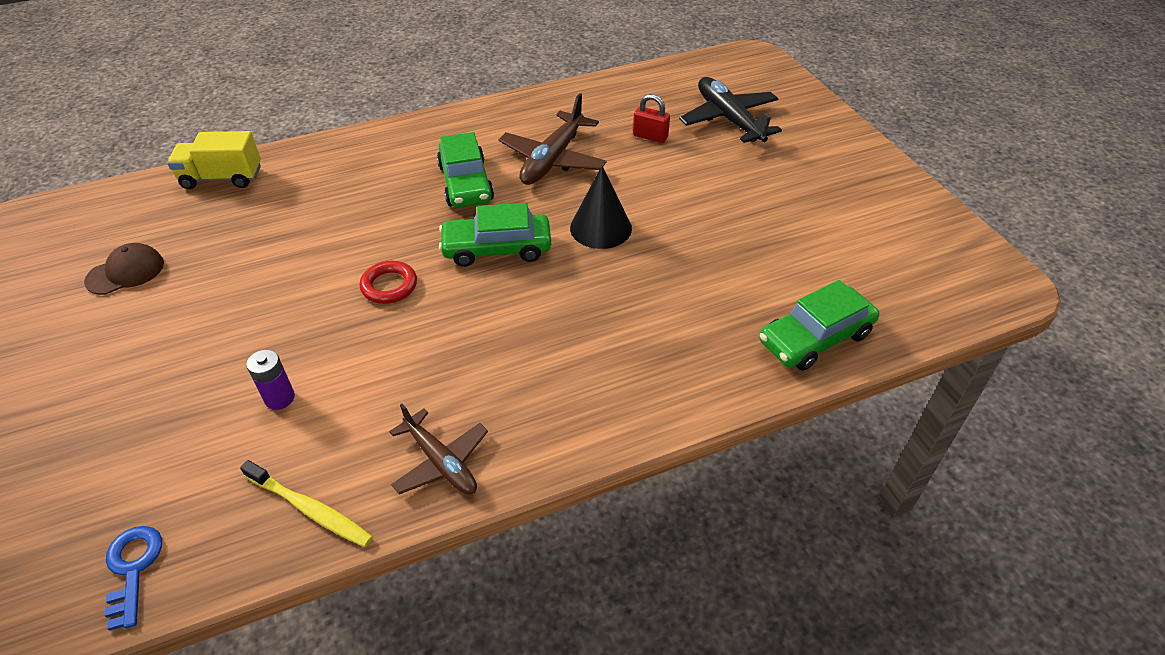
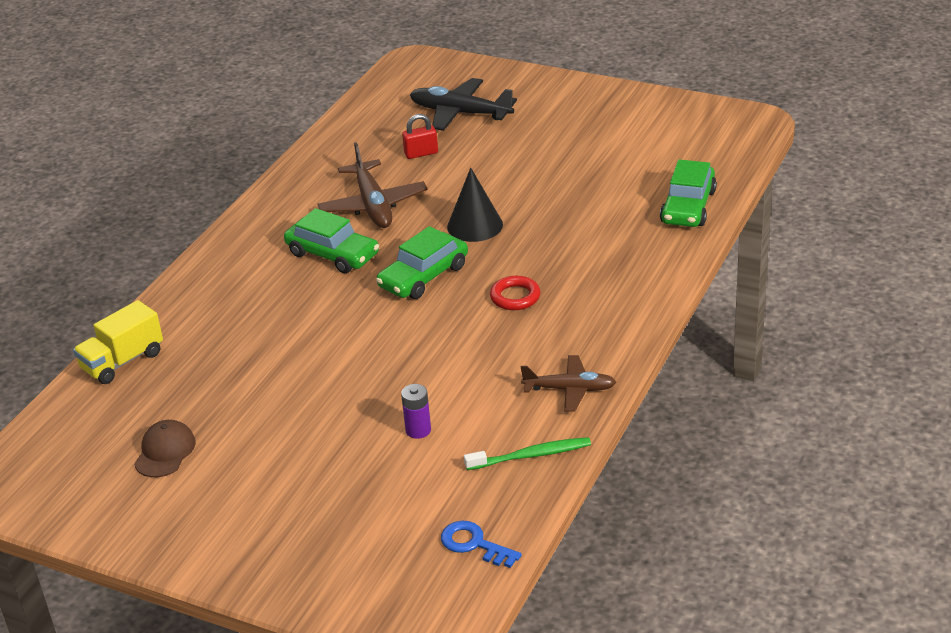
camera: 40 degrees left, 10 degrees down
yellow toothbrush [240,460,373,547] -> green toothbrush [464,437,591,470]
red ring [359,261,417,304] -> red ring moved to [490,276,541,310]

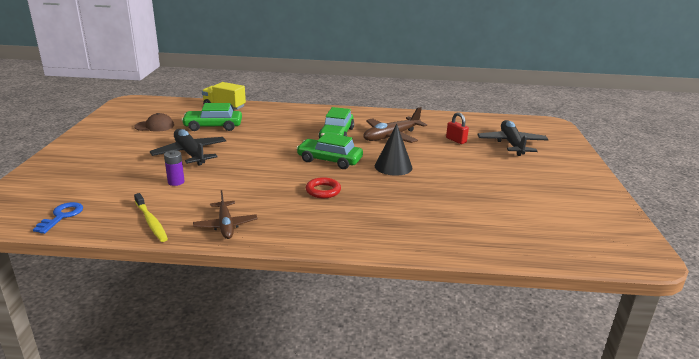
camera: 65 degrees right, 10 degrees down
green toothbrush [464,437,591,470] -> yellow toothbrush [134,193,168,242]
green car [660,159,717,227] -> green car moved to [182,103,242,131]
none -> black plane [150,129,226,166]

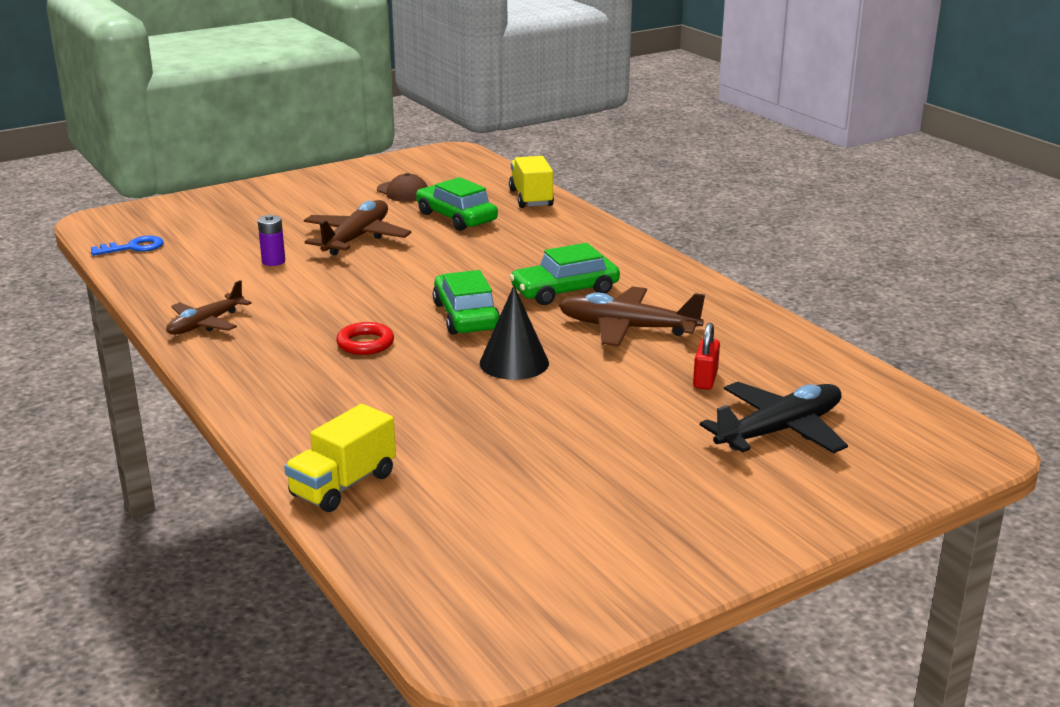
camera: 55 degrees right, 0 degrees up
yellow toothbrush [134,193,168,242] -> none
black plane [150,129,226,166] -> brown plane [304,200,411,255]
none -> yellow truck [284,404,396,512]

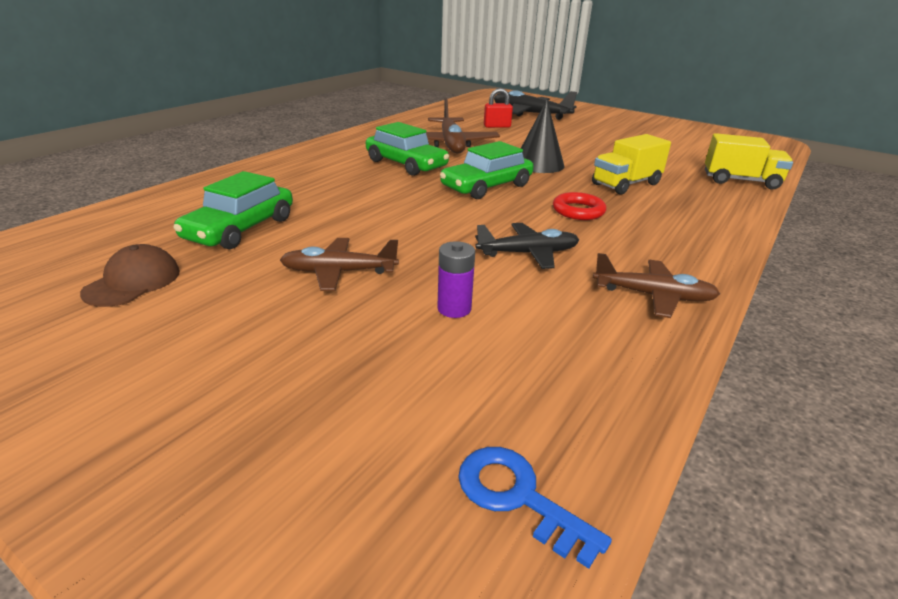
camera: 115 degrees left, 5 degrees up
brown plane [304,200,411,255] -> brown plane [280,238,399,291], size x0.66
yellow truck [509,156,554,208] -> yellow truck moved to [592,134,671,195]
none -> black plane [475,223,579,269]

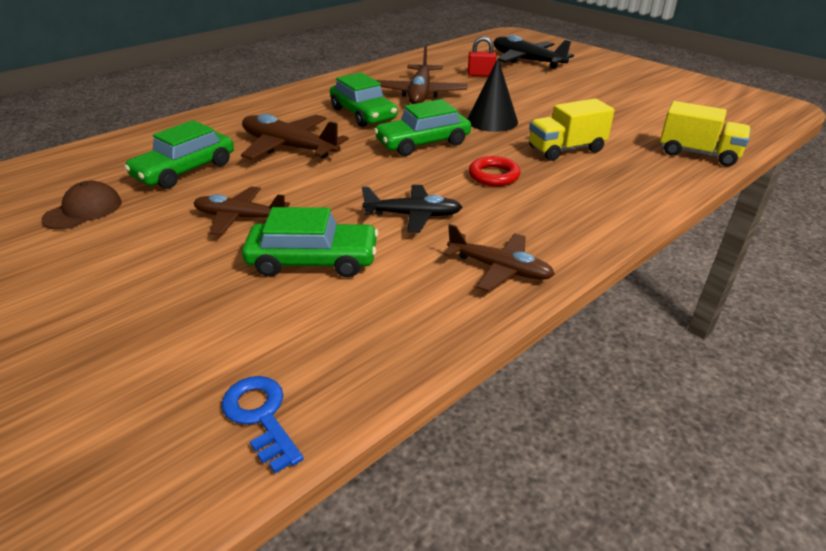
camera: 15 degrees right, 5 degrees up
purple battery [437,241,475,318] -> green car [242,207,379,277]
none -> brown plane [241,114,349,160]

